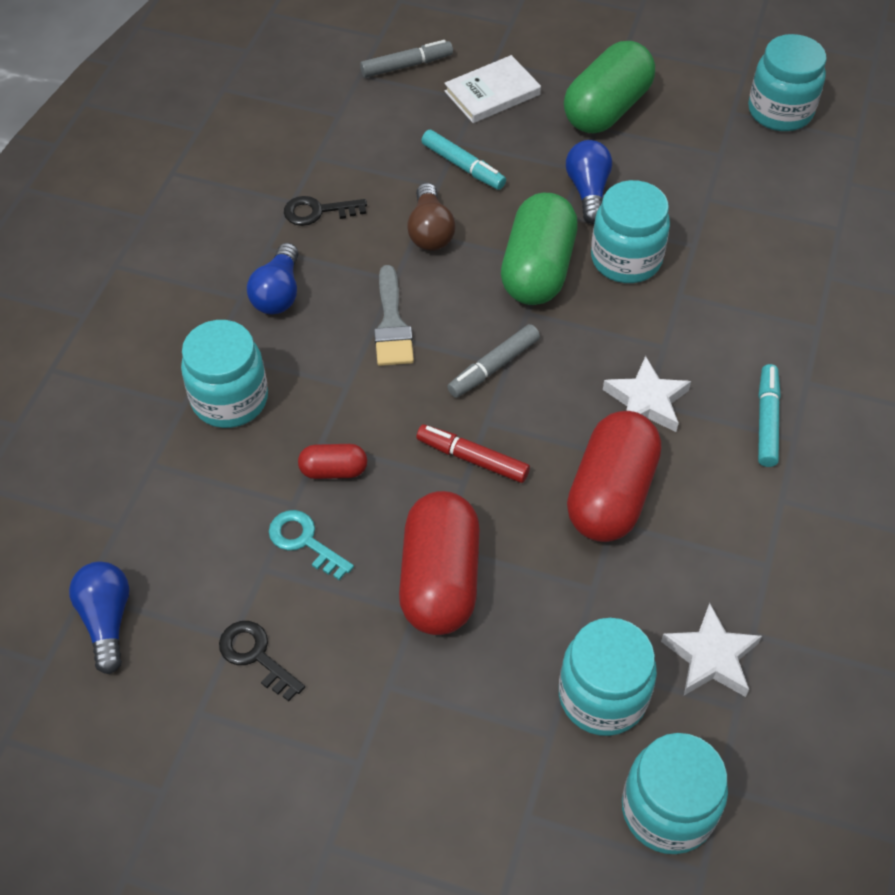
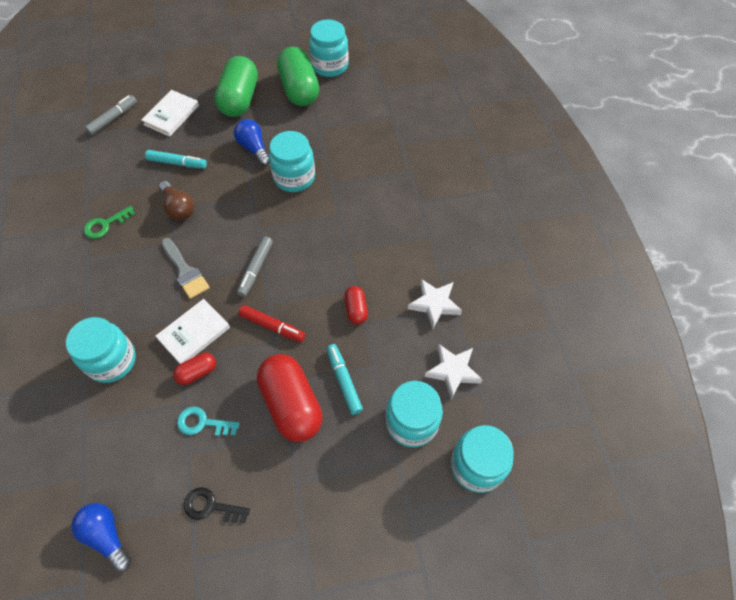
camera: 30 degrees left, 5 degrees up
blue light bulb [247,243,299,314] -> none
black key [284,196,367,226] -> green key [84,206,135,239]
red marker [416,424,530,483] -> red marker turned 150 degrees counterclockwise [238,305,305,342]
green capsule [501,192,578,305] -> green capsule moved to [277,47,319,106]
red capsule [567,411,661,542] -> red capsule [344,286,368,324], size x0.48
white star [603,356,691,432] -> white star moved to [408,279,462,329]
turquoise marker [758,364,781,467] -> turquoise marker moved to [327,344,363,415]
none -> white book [156,299,230,364]

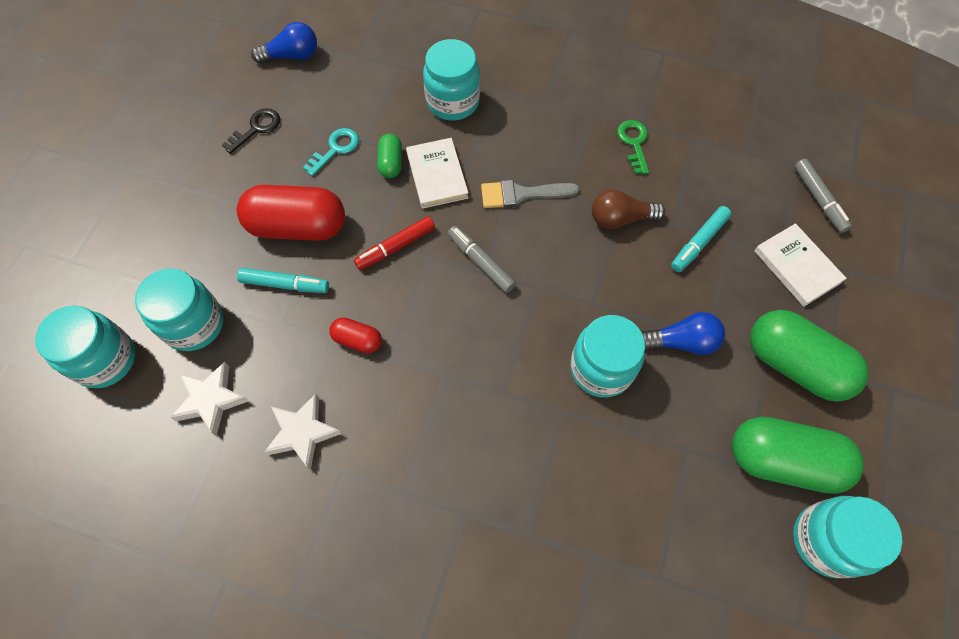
camera: 120 degrees right, 5 degrees up
red capsule [173,353,216,385] -> green capsule [377,133,402,178]

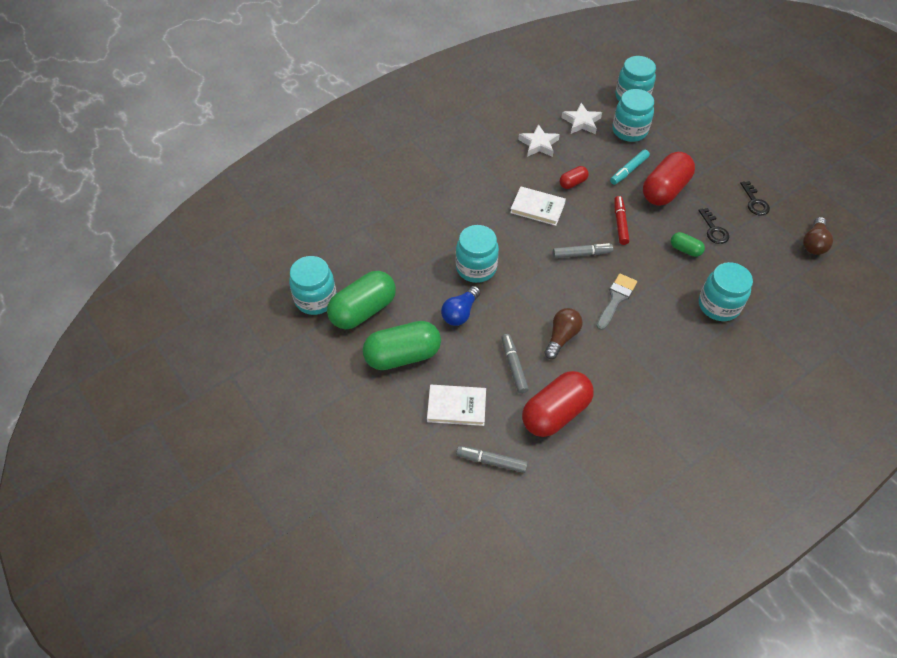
camera: 125 degrees right, 10 degrees down
blue light bulb [251,22,317,64] -> brown light bulb [803,217,833,255]
turquoise key [303,128,359,176] -> black key [698,208,729,244]
white book [406,138,469,209] -> white book moved to [510,187,566,226]
green key [617,120,649,174] -> none
turquoise marker [671,206,731,272] -> grey marker [501,334,529,394]
none -> red capsule [522,371,594,437]

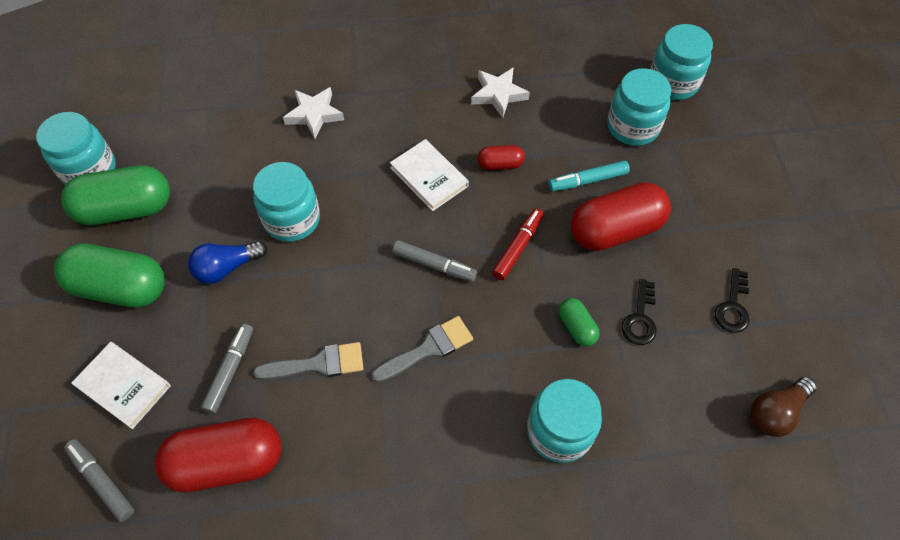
camera: 30 degrees right, 5 degrees up
brown light bulb [544,308,583,359] -> grey brush [253,342,364,380]
white star [561,103,602,134] -> white star moved to [283,87,344,139]

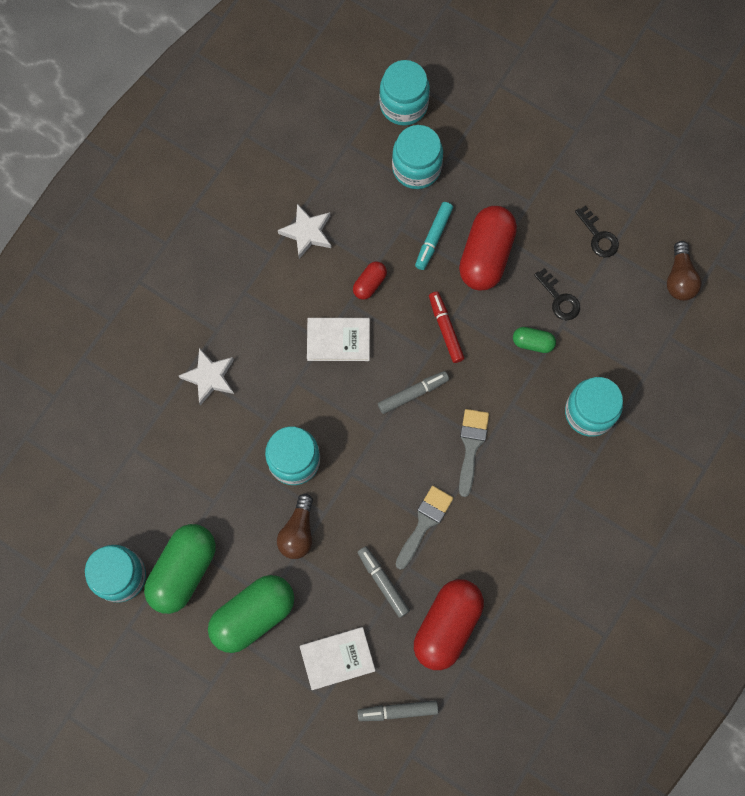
camera: 50 degrees left, 15 degrees up
blue light bulb [188,241,267,284] -> brown light bulb [277,494,313,559]

